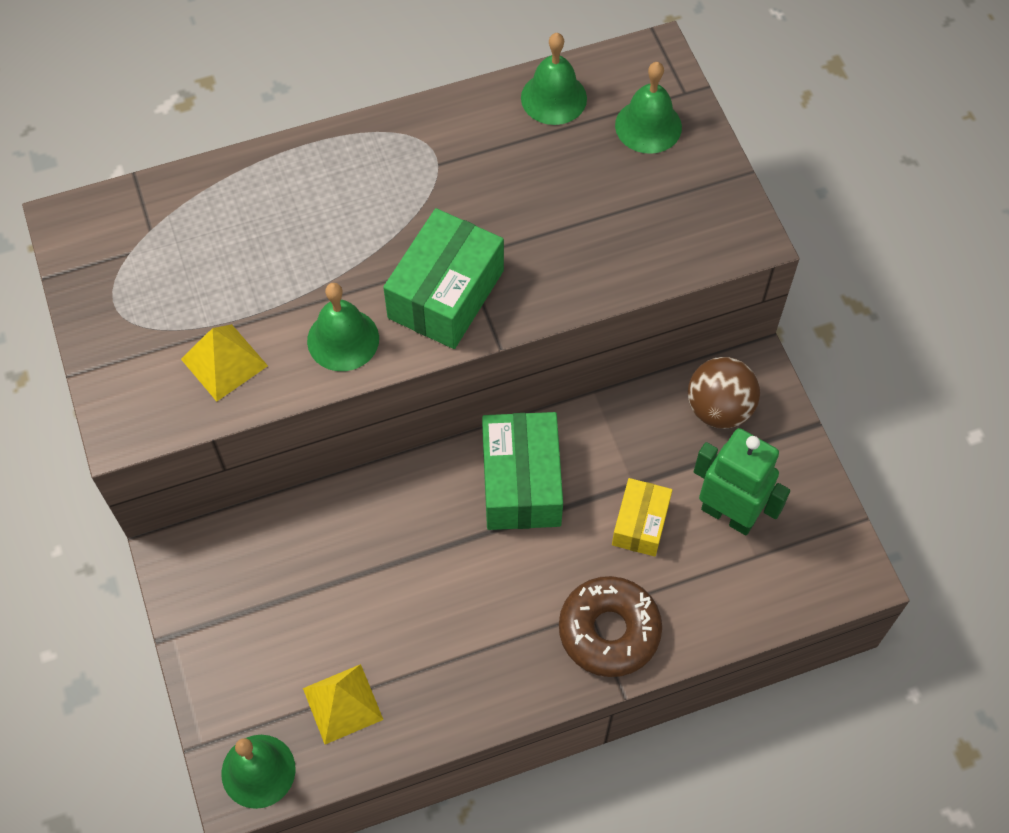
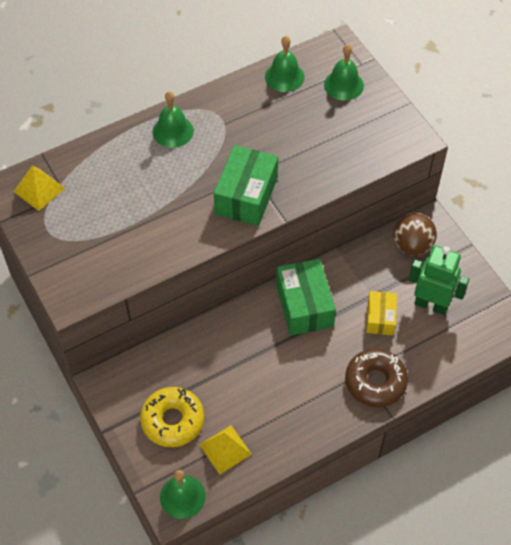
camera: 10 degrees left, 5 degrees down
yellow pyramid [181,324,268,402] -> yellow pyramid moved to [13,165,65,211]
green bell [307,283,379,371] -> green bell moved to [153,91,194,148]
none -> yellow donut [140,387,204,447]

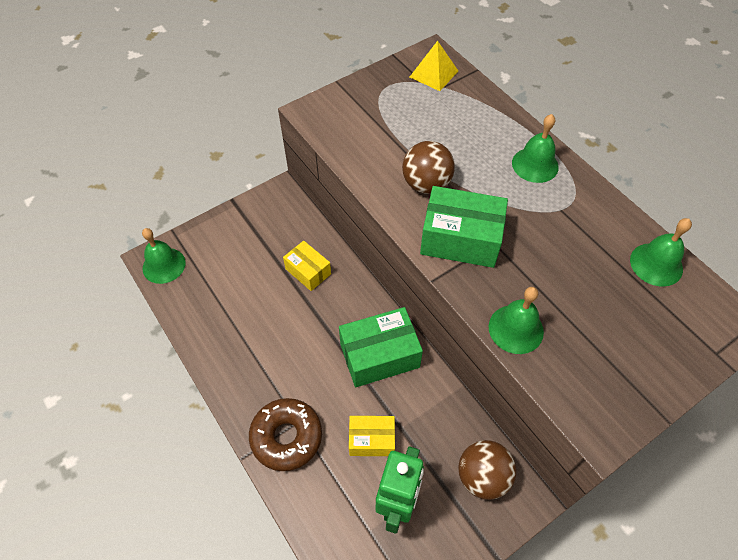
camera: 85 degrees right, 0 degrees up
yellow donut [140,387,204,447] -> none
yellow pyramid [199,425,252,475] -> none
green bell [324,44,364,101] -> green bell moved to [489,287,544,354]
none -> yellow box [283,241,331,291]
none -> brown ball [402,141,455,194]

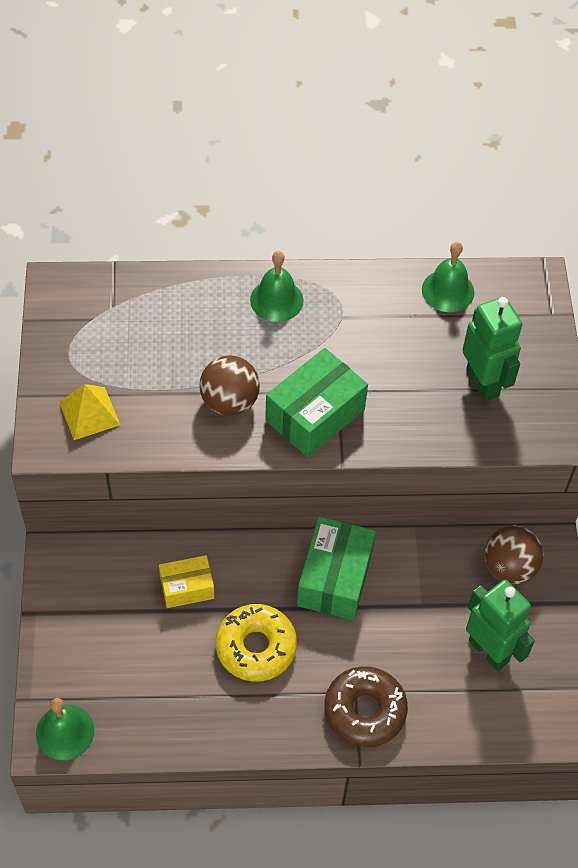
camera: 60 degrees left, 0 degrees up
yellow box [349,416,395,456] -> none
yellow pyramid [410,41,458,91] -> yellow pyramid moved to [59,384,120,440]
green bell [489,287,544,354] -> none
none -> yellow donut [216,604,297,682]
none -> green robot [462,297,522,401]

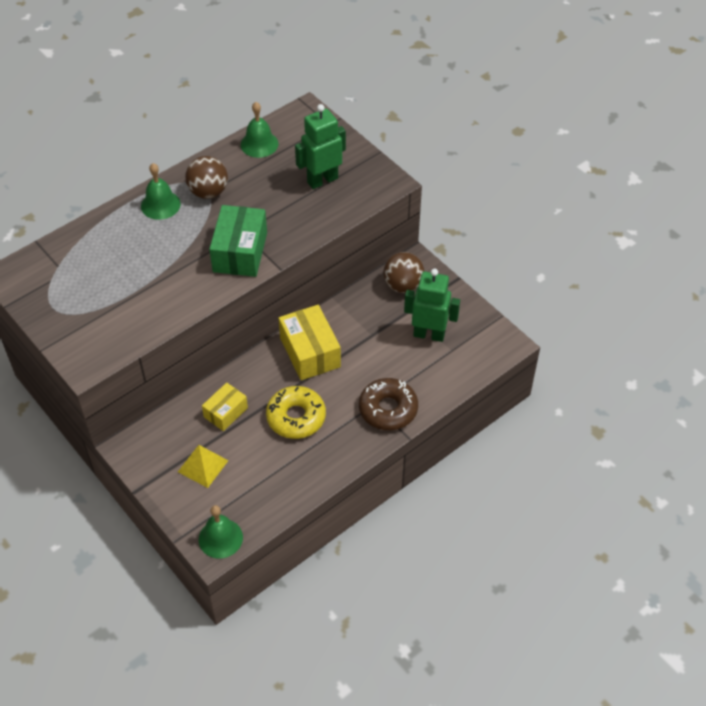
camera: 35 degrees left, 5 degrees down
yellow pyramid [59,384,120,440] -> yellow pyramid moved to [178,445,228,488]
brown ball [199,355,260,416] -> brown ball moved to [185,156,228,199]
green box [297,516,376,620] -> yellow box [279,305,341,380]
green robot [462,297,522,401] -> green robot turned 60 degrees counterclockwise [295,104,346,189]

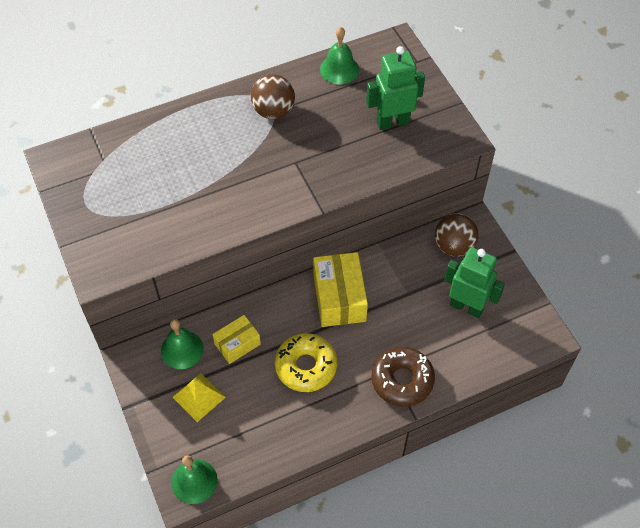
camera: 15 degrees right, 5 degrees up
green bell [141,163,181,220] -> green bell moved to [161,319,204,369]
green box [209,205,267,277] -> none

